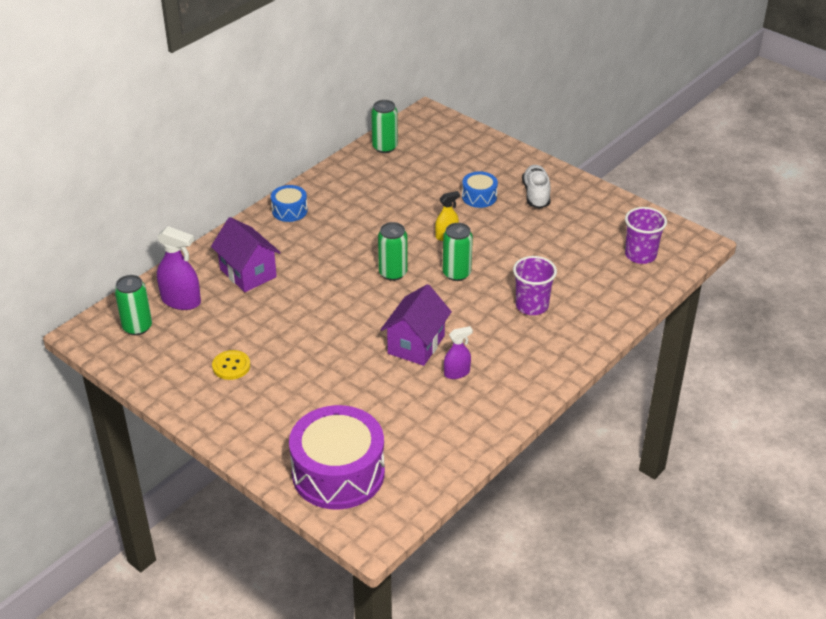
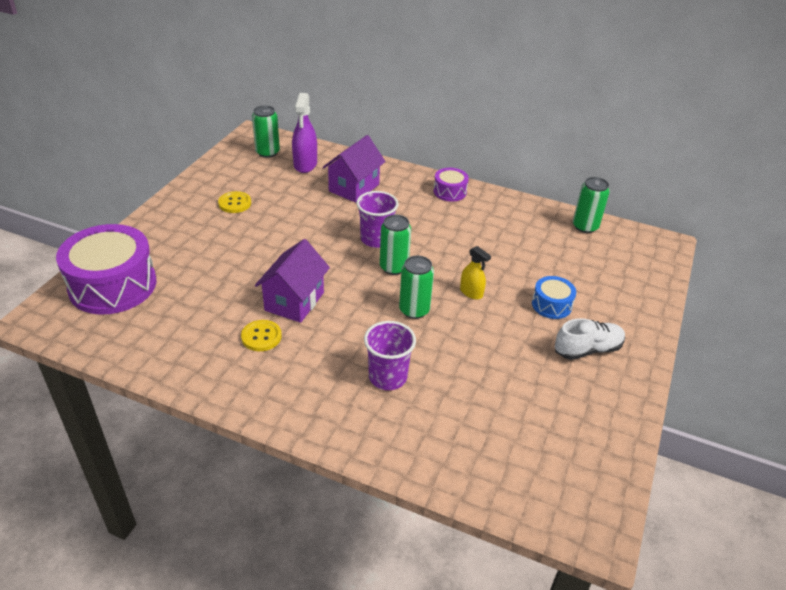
camera: 70 degrees right, 0 degrees up
blue drum [271,185,308,222] -> purple drum [434,168,469,201]
purple house [381,284,452,366] -> purple house turned 75 degrees counterclockwise [255,239,330,323]
purple spray bottle [444,326,473,379] -> yellow button [241,320,282,351]
purple cup [625,207,667,264] -> purple cup moved to [356,191,398,248]

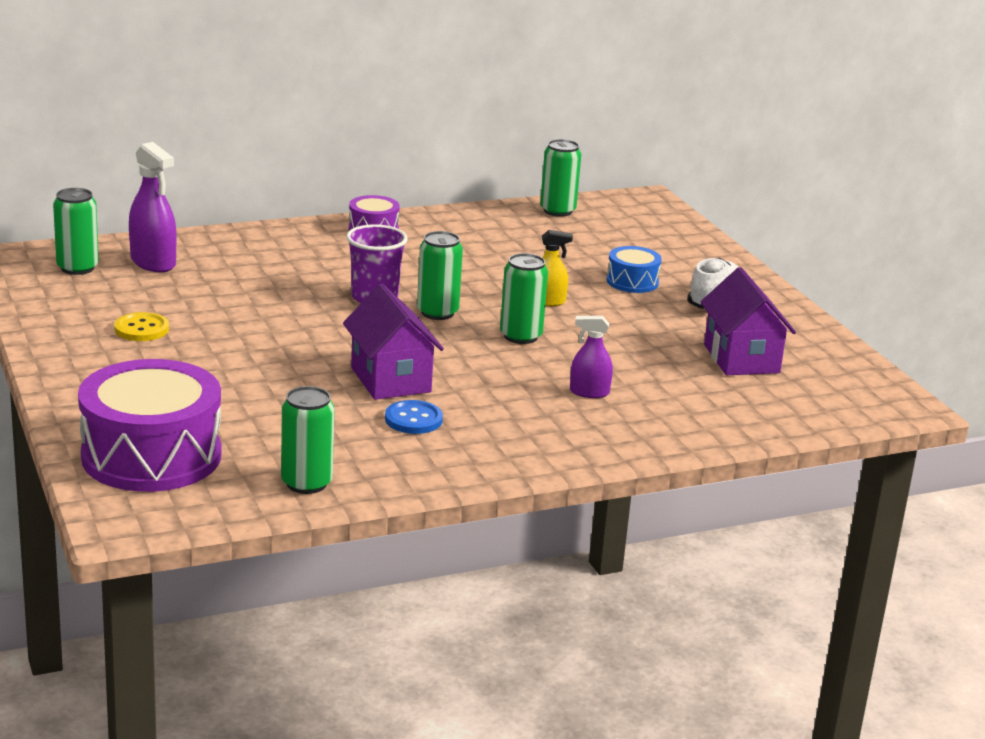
camera: 45 degrees left, 15 degrees down
yellow button [241,320,282,351] -> blue button [385,400,443,434]
purple house [323,135,386,203] -> purple house moved to [700,267,796,375]
purple cup [364,321,416,390] -> purple spray bottle [570,316,613,398]
none -> green can [281,386,335,494]

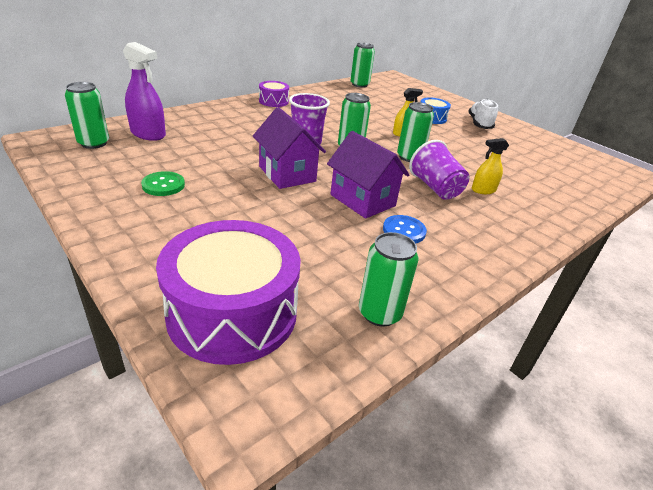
camera: 20 degrees left, 10 degrees up
yellow button [114,312,169,341] -> green button [141,171,185,196]
purple spray bottle [570,316,613,398] -> yellow spray bottle [472,138,509,194]
purple house [700,267,796,375] -> purple house moved to [253,107,326,189]
none -> purple cup [409,140,470,200]

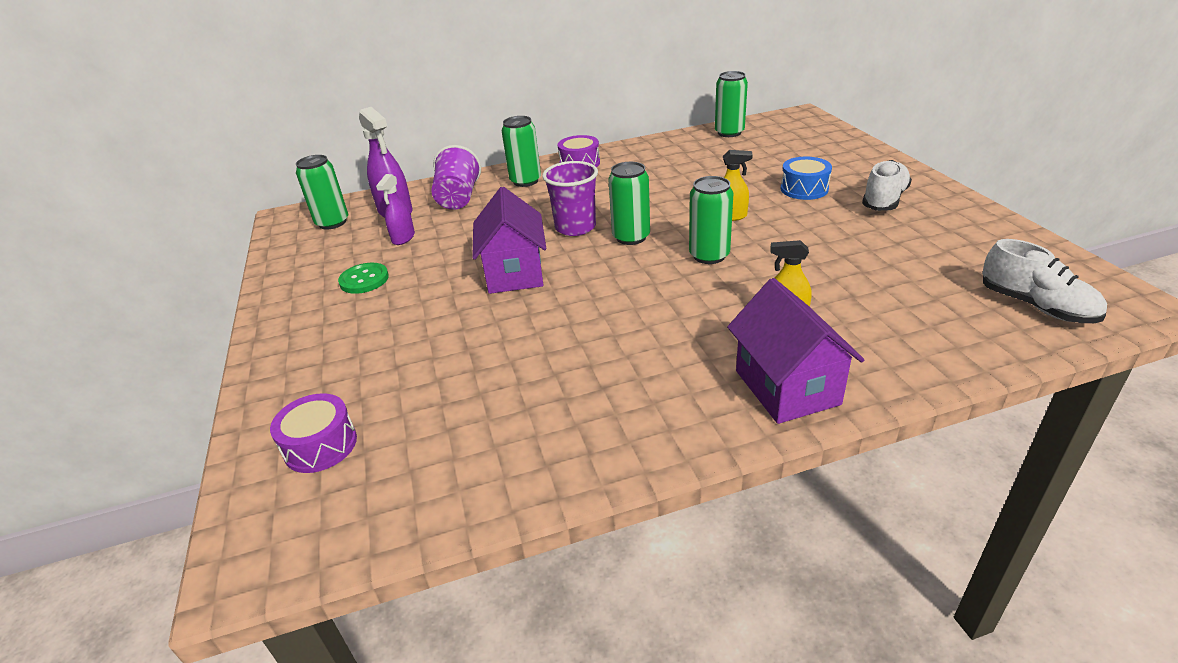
camera: 30 degrees right, 0 degrees up
purple drum [156,220,301,365] -> purple drum [270,393,357,473], size x0.48
purple house [327,131,410,219] -> purple house moved to [727,278,864,424]
green can [359,232,418,327] -> green can moved to [502,116,541,187]
blue button [383,215,427,243] -> none
purple cup [409,140,470,200] -> purple cup moved to [432,145,481,210]
none -> purple spray bottle [376,174,415,245]
none -> white shoe [982,239,1107,323]

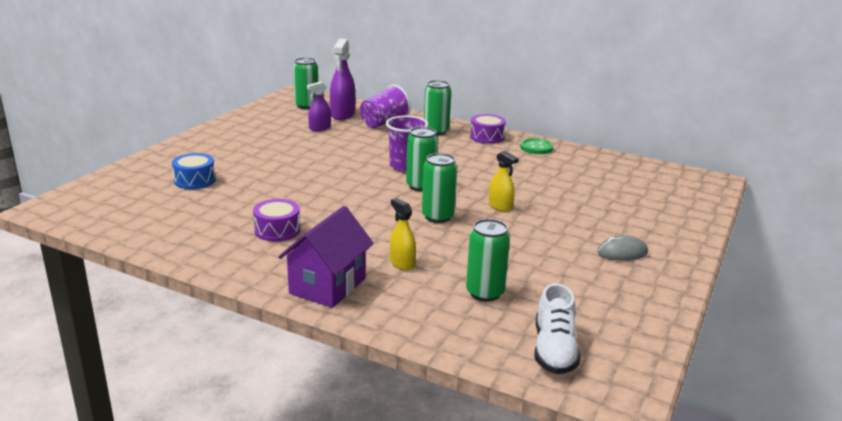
camera: 40 degrees right, 10 degrees down
purple drum [270,393,357,473] -> purple drum moved to [253,199,300,242]
green button [338,263,389,294] -> green button moved to [520,138,553,154]
purple house [472,187,546,294] -> none
green can [715,71,748,137] -> green can moved to [466,219,510,302]
blue drum [781,157,832,200] -> blue drum moved to [172,153,216,189]
white shoe [862,160,912,211] -> grey mouse [597,235,648,261]

